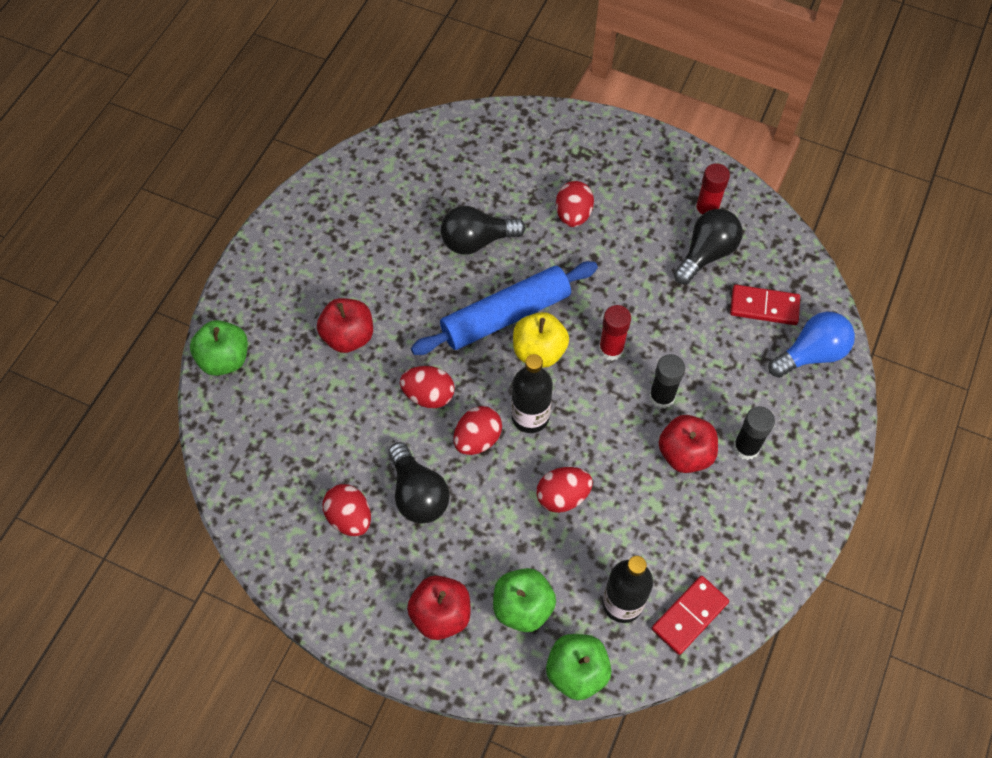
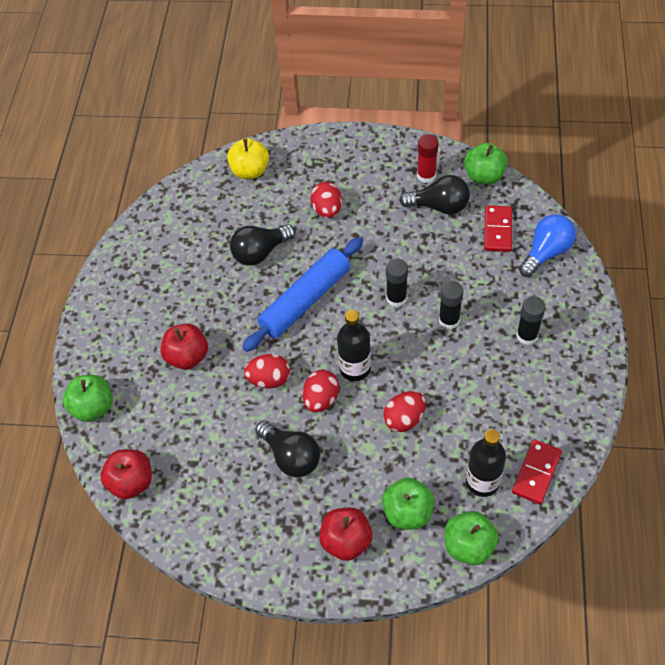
camera: 15 degrees left, 5 degrees down
red egg [323,484,371,536] -> none
yellow apple [513,312,569,368] -> yellow apple moved to [227,138,269,179]
red glue stick [599,305,631,361] -> black glue stick [386,258,408,307]
red apple [659,415,718,473] -> red apple moved to [100,449,152,499]
black light bulb [674,209,743,284] -> black light bulb turned 75 degrees clockwise [399,175,470,214]
red domino [730,285,800,325] -> red domino turned 75 degrees counterclockwise [484,205,512,252]
none -> green apple [464,143,507,184]

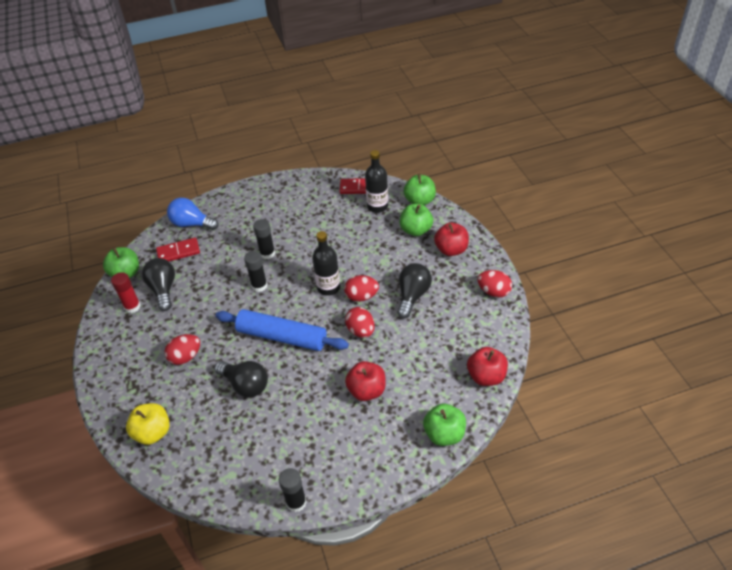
camera: 115 degrees left, 10 degrees down
red egg [383,391,426,432] -> red egg moved to [477,270,512,298]
black glue stick [516,296,546,345] -> black glue stick moved to [279,468,307,512]

